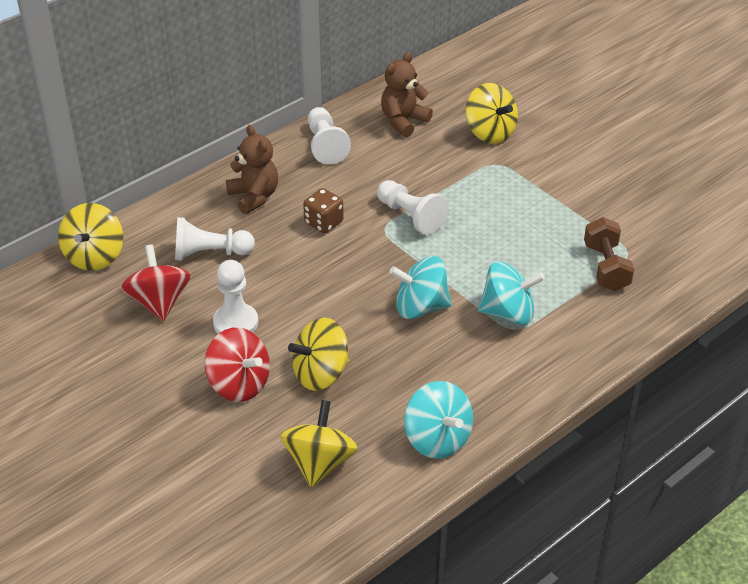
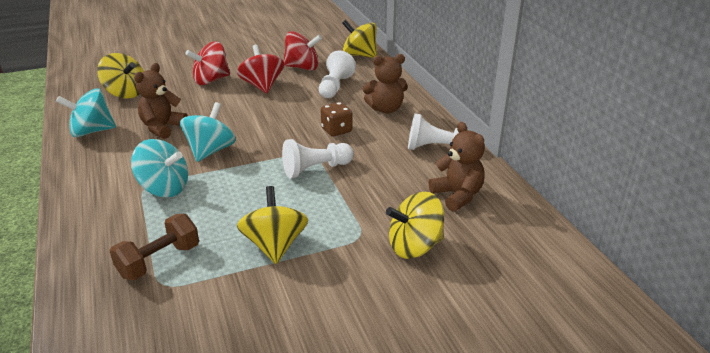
camera: 110 degrees right, 10 degrees down
white pawn [213,260,258,334] -> red spinning top [237,45,284,93]
yellow spinning top [288,317,350,391] -> yellow spinning top moved to [237,186,308,264]
turquoise spinning top [478,261,545,325] -> turquoise spinning top turned 90 degrees counterclockwise [131,139,188,197]
brown dumbbell [584,217,634,291] -> brown dumbbell turned 60 degrees counterclockwise [110,214,199,280]
none -> brown teddy bear [134,63,188,139]

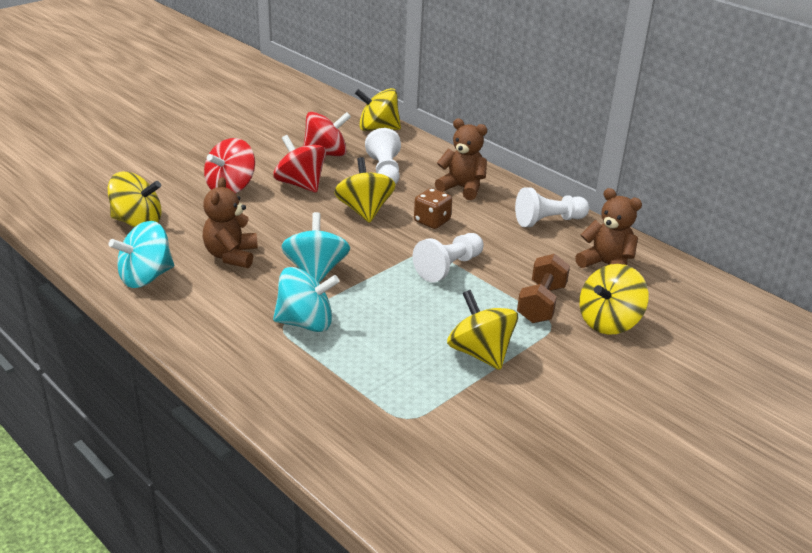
camera: 25 degrees left, 0 degrees up
brown dumbbell [110,214,199,280] -> brown dumbbell moved to [517,254,570,323]
brown teddy bear [363,54,408,114] -> brown teddy bear turned 120 degrees counterclockwise [435,119,487,200]
none -> yellow spinning top [334,157,396,223]

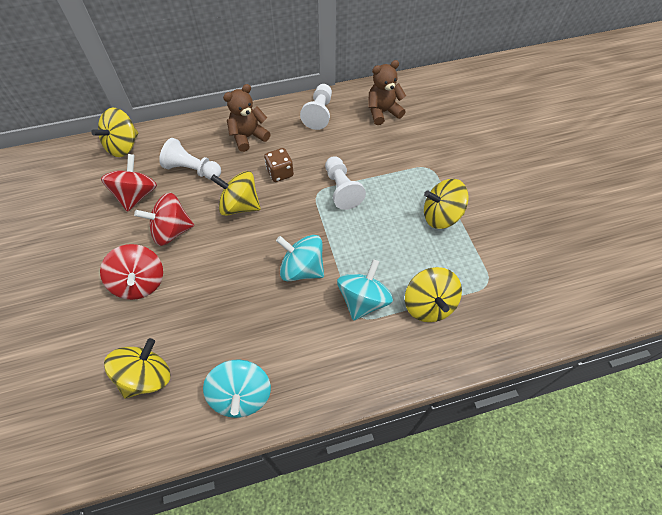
camera: 60 degrees left, 25 degrees up
brown teddy bear [203,177,258,268] -> none
brown dumbbell [517,254,570,323] -> none
yellow spinning top [579,264,649,335] -> yellow spinning top moved to [405,267,462,322]

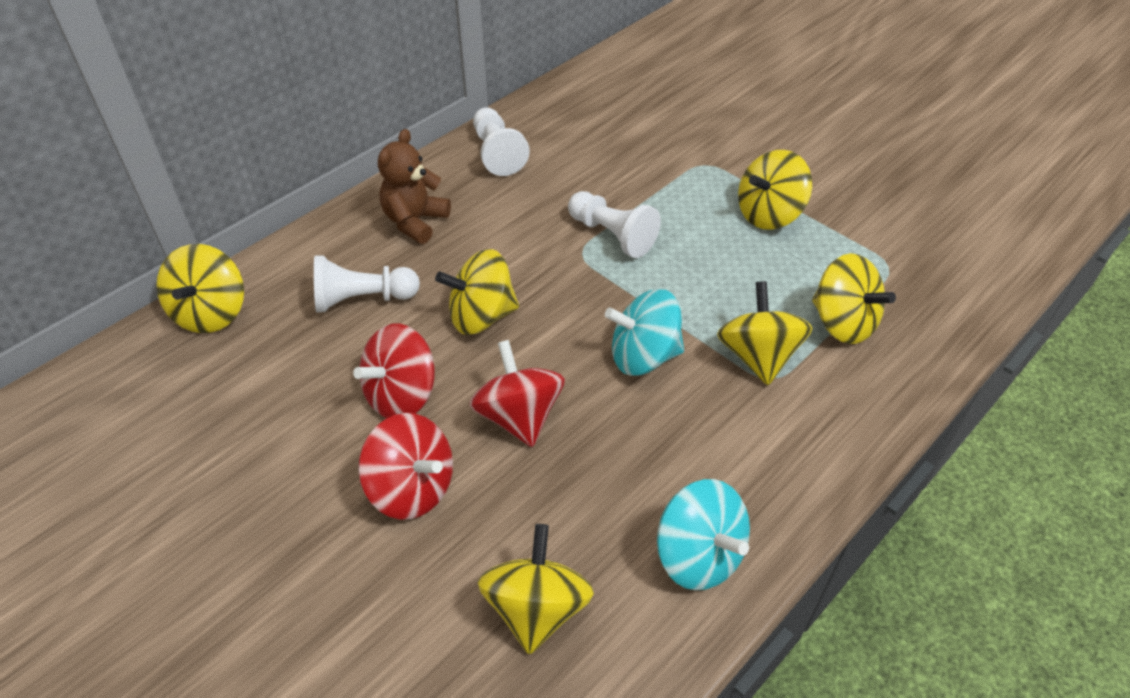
camera: 30 degrees left, 10 degrees down
red spinning top [101,154,157,212] -> red spinning top moved to [469,340,565,447]
brown dice [264,148,294,182] -> none
turquoise spinning top [337,259,393,321] -> yellow spinning top [717,281,813,385]
brown teddy bear [368,60,406,125] -> none

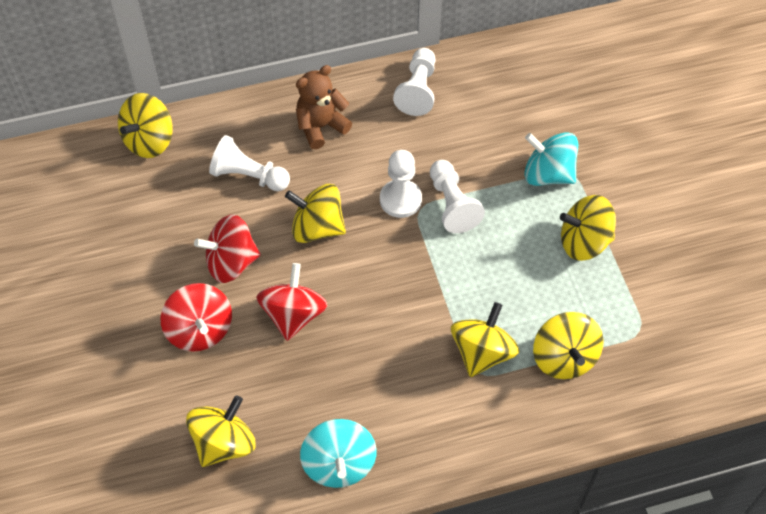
camera: 30 degrees right, 10 degrees up
turquoise spinning top [605,289,684,376] -> turquoise spinning top moved to [524,132,578,186]
none -> white pawn [380,150,422,218]

